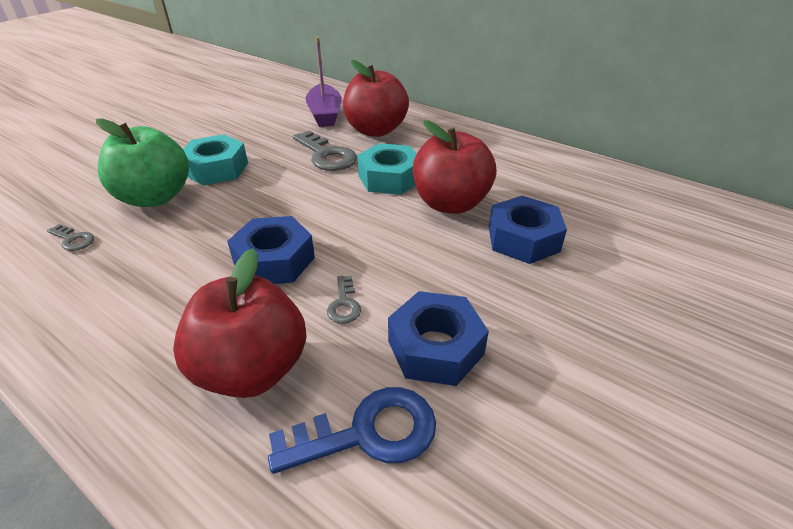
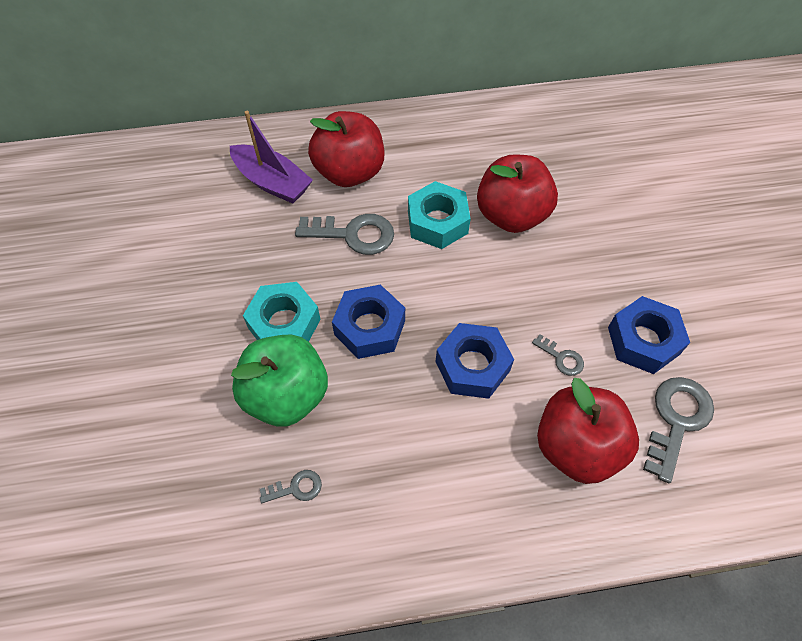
camera: 45 degrees left, 20 degrees up
blue key [268,387,436,474] -> grey key [643,377,714,483]
blue nut [489,196,567,264] -> blue nut moved to [332,284,405,359]

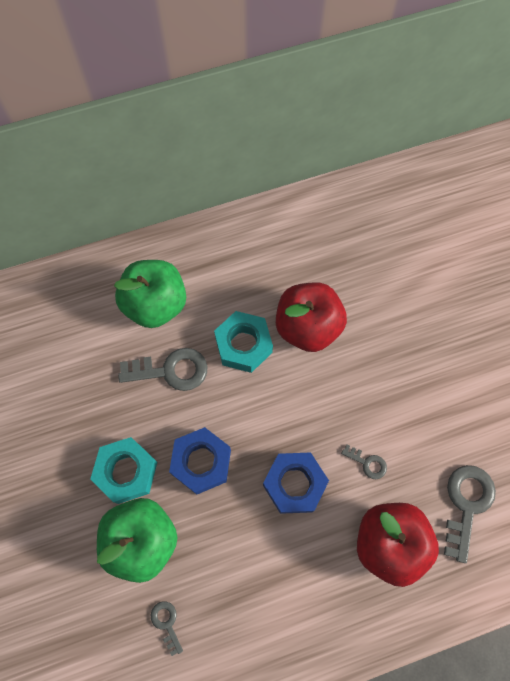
camera: 10 degrees left, 10 degrees up
purple boat [230,111,313,204] -> none
grey key [260,470,322,503] -> grey key turned 90 degrees counterclockwise [151,601,183,656]
red apple [308,111,384,187] -> green apple [114,260,186,328]
blue nut [608,296,690,374] -> none

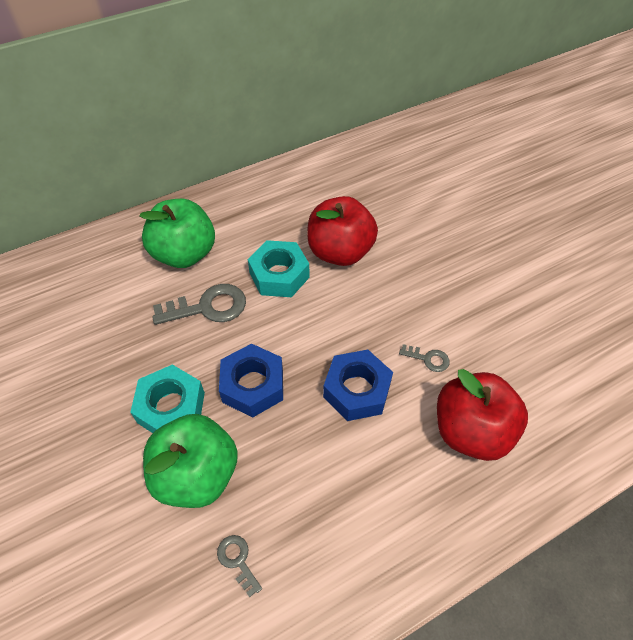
camera: 10 degrees left, 15 degrees down
grey key [444,465,496,563] -> none

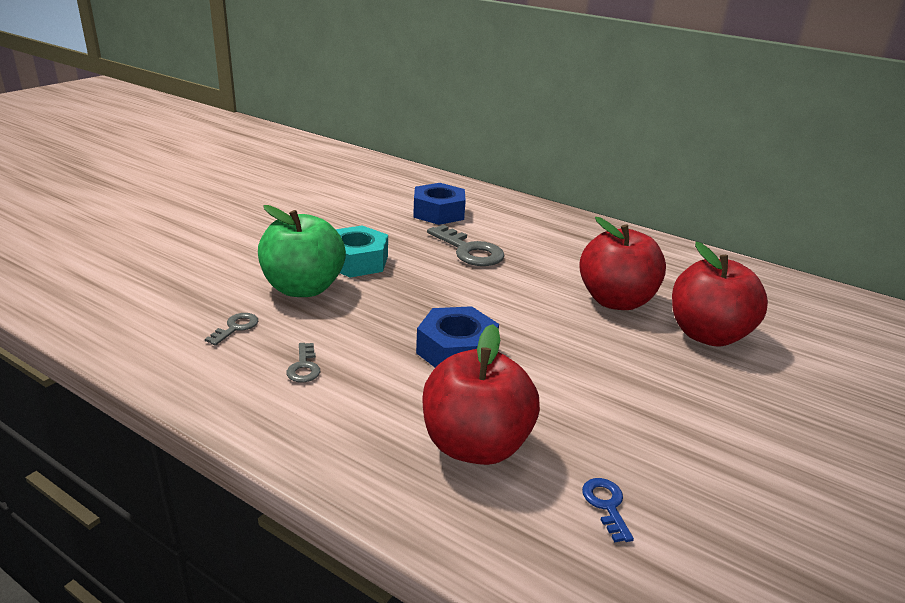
camera: 60 degrees right, 25 degrees down
green apple [139,199,215,268] -> none
blue nut [219,343,283,418] -> blue nut moved to [413,183,466,225]
turquoise nut [247,240,310,297] -> none
grey key [399,344,450,372] -> grey key moved to [286,343,320,383]
none -> blue key [582,478,634,542]
none -> red apple [672,242,768,347]

